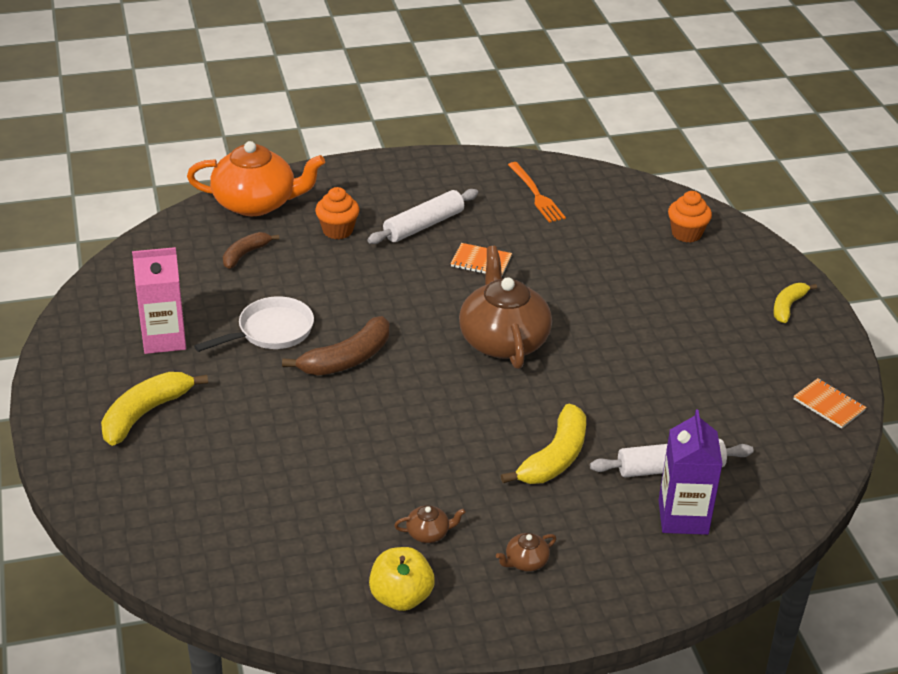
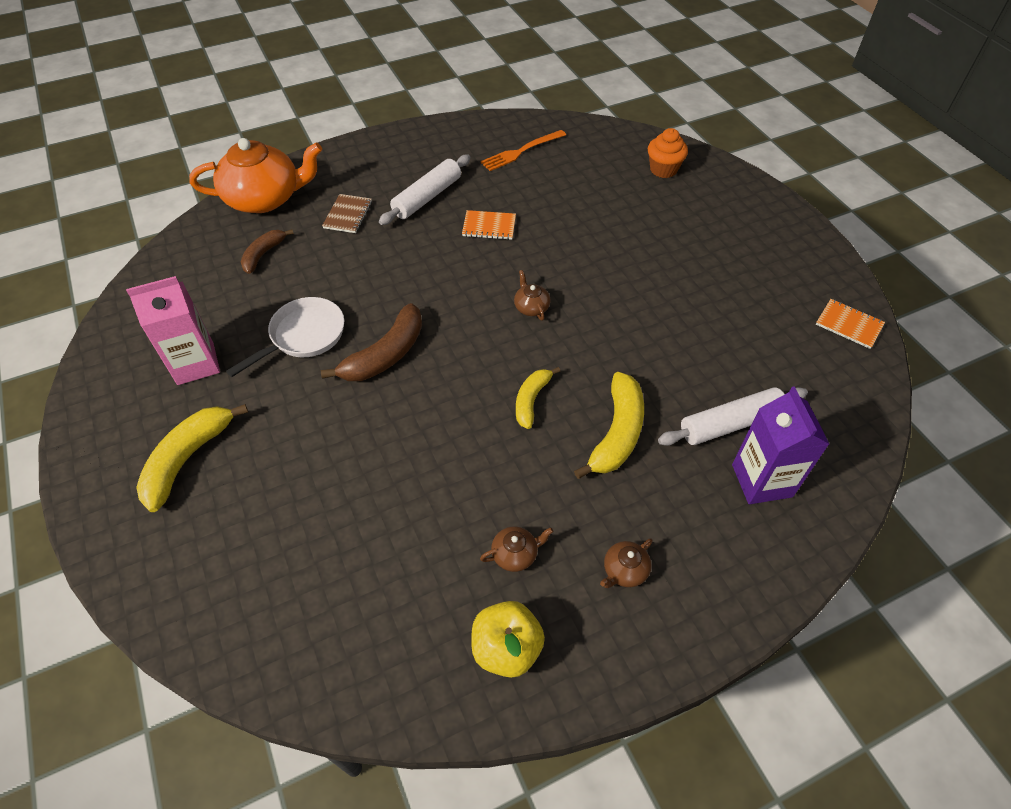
camera: 10 degrees left, 15 degrees up
orange cupcake [315,187,359,239] -> brown notebook [322,194,372,233]
brown teapot [459,246,552,369] -> brown teapot [514,270,551,321], size x0.40
orange fork [508,162,566,223] -> orange fork turned 90 degrees clockwise [481,130,566,171]
yellow banana [773,283,817,323] -> yellow banana moved to [516,367,560,429]

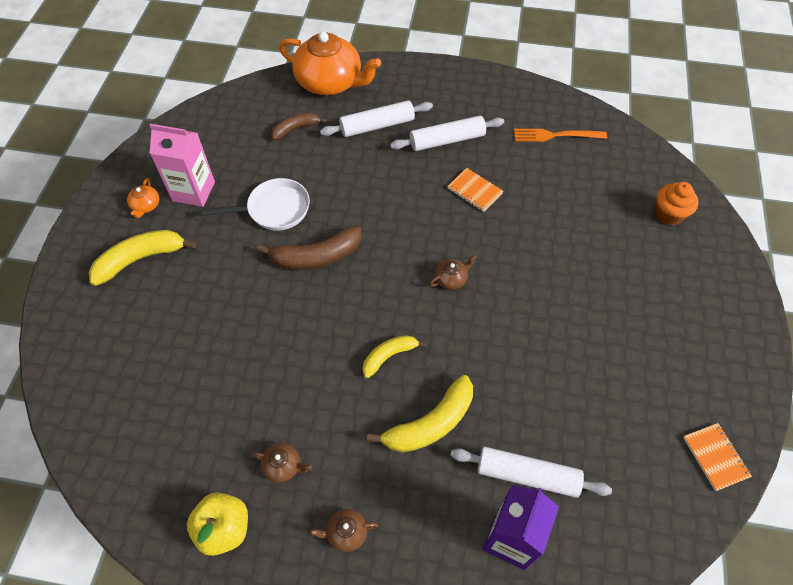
camera: 35 degrees right, 5 degrees up
brown notebook [322,194,372,233] -> white rolling pin [320,100,433,137]
brown teapot [514,270,551,321] -> brown teapot turned 45 degrees clockwise [429,254,477,290]
none -> orange teapot [127,178,159,218]

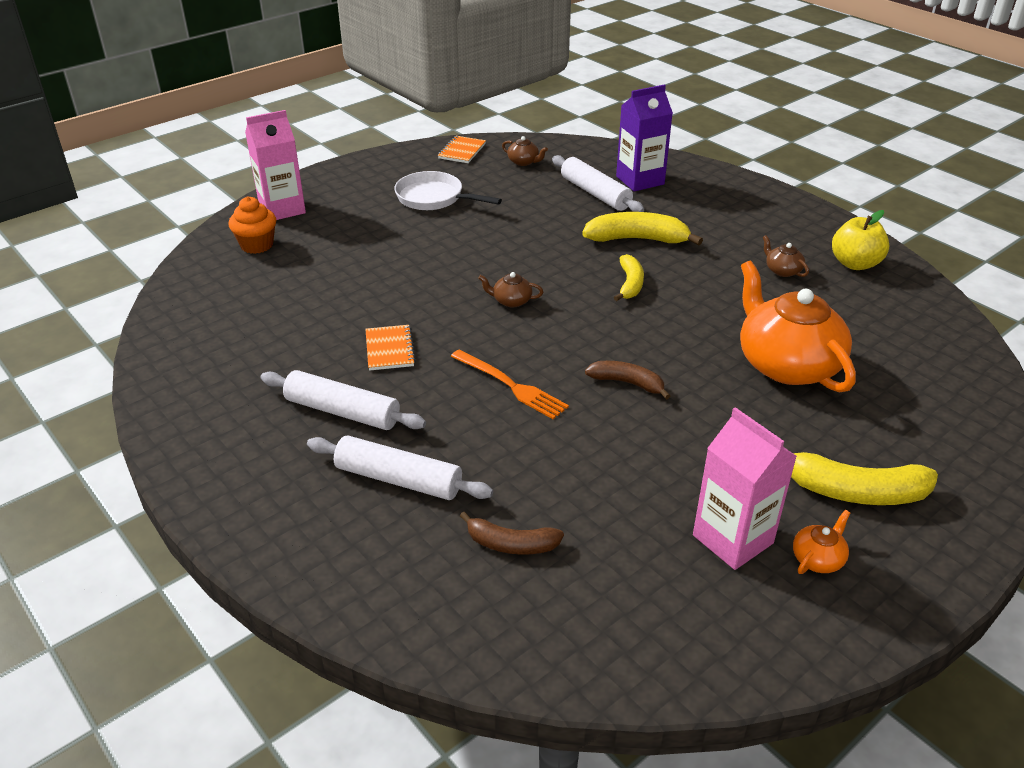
camera: 140 degrees left, 20 degrees down
white pan [201,178,310,231] -> white pan moved to [394,171,502,210]
brown banana [257,226,361,270] -> brown banana [585,361,670,400], size x0.62
orange teapot [279,32,381,95] -> orange teapot moved to [740,261,856,393]
brown teapot [310,509,379,552] -> brown teapot moved to [502,136,548,166]
yellow banana [362,335,427,378] -> yellow banana turned 90 degrees counterclockwise [614,254,644,301]
orange fork [514,129,607,142] -> orange fork moved to [451,349,569,419]
none -> pink carton [245,110,306,220]

